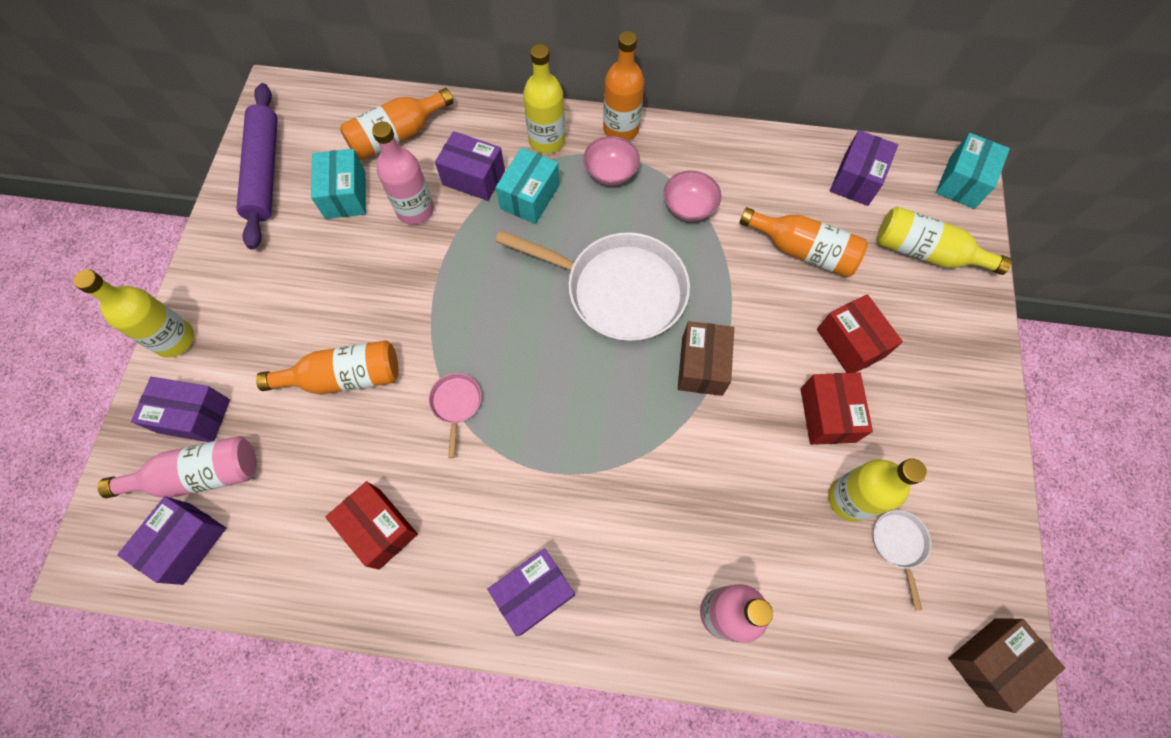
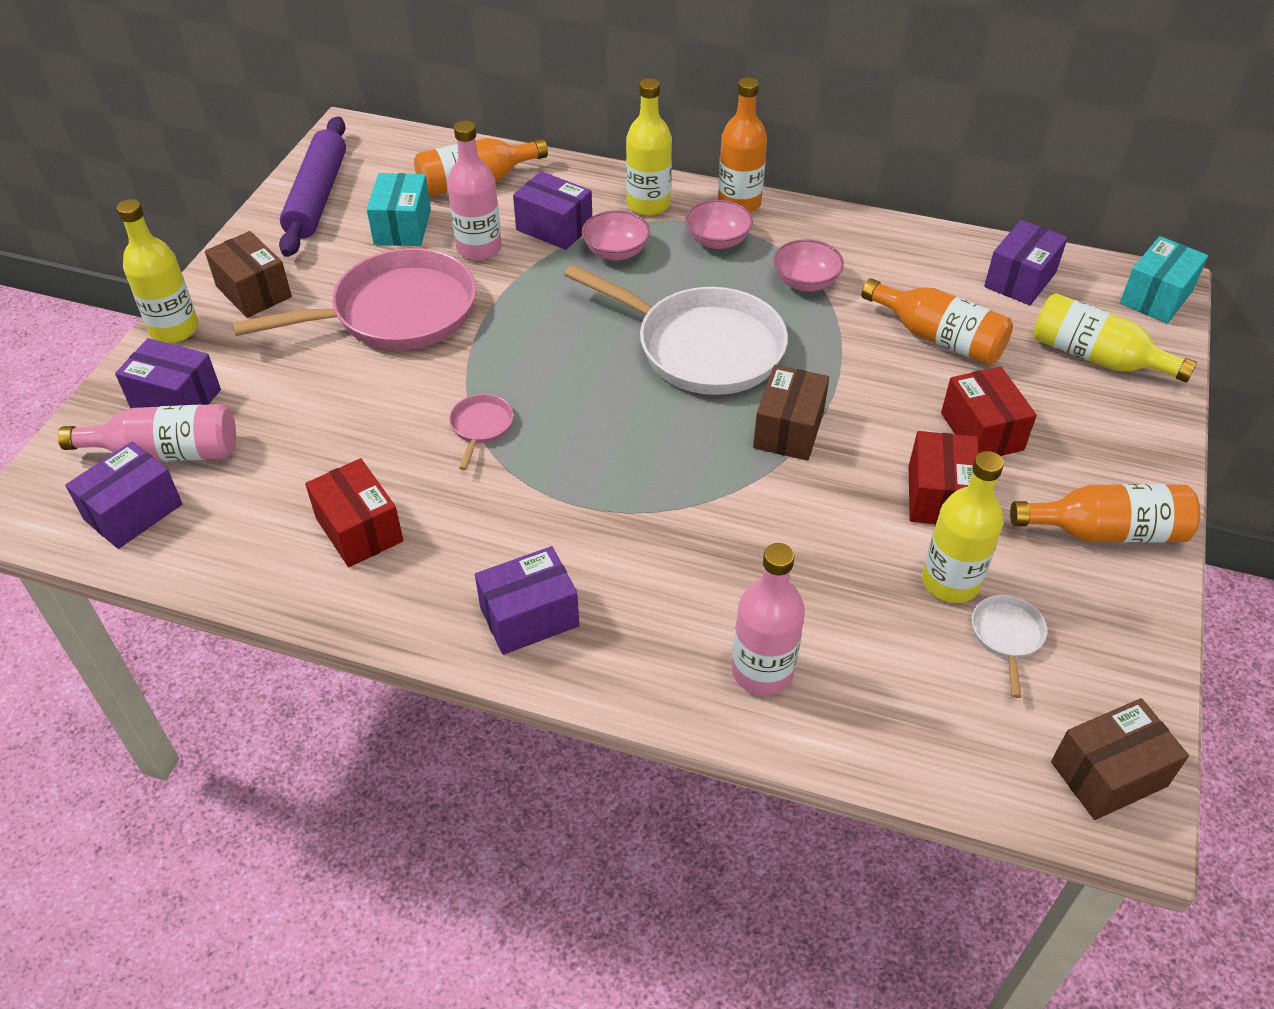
camera: 10 degrees right, 20 degrees down
orange bottle [256,340,399,394] -> orange bottle moved to [1010,484,1200,543]
turquoise box [496,148,560,224] -> pink bowl [582,210,650,260]
none -> brown box [205,231,292,318]
none -> pink pan [232,248,476,350]

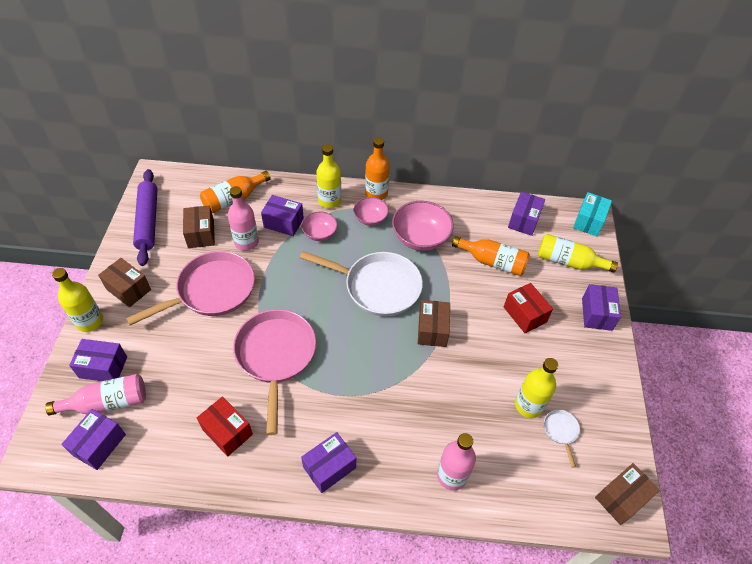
camera: 15 degrees left, 5 degrees up
turquoise box [367,173,431,246] -> brown box [183,205,215,248]
pink pan [449,394,513,470] -> pink pan [233,309,316,435], size x2.42
pink bowl [773,239,844,291] -> pink bowl [392,201,454,251], size x1.68
red box [909,431,979,525] -> none
orange bottle [1010,484,1200,543] -> none
none -> purple box [582,284,621,331]

